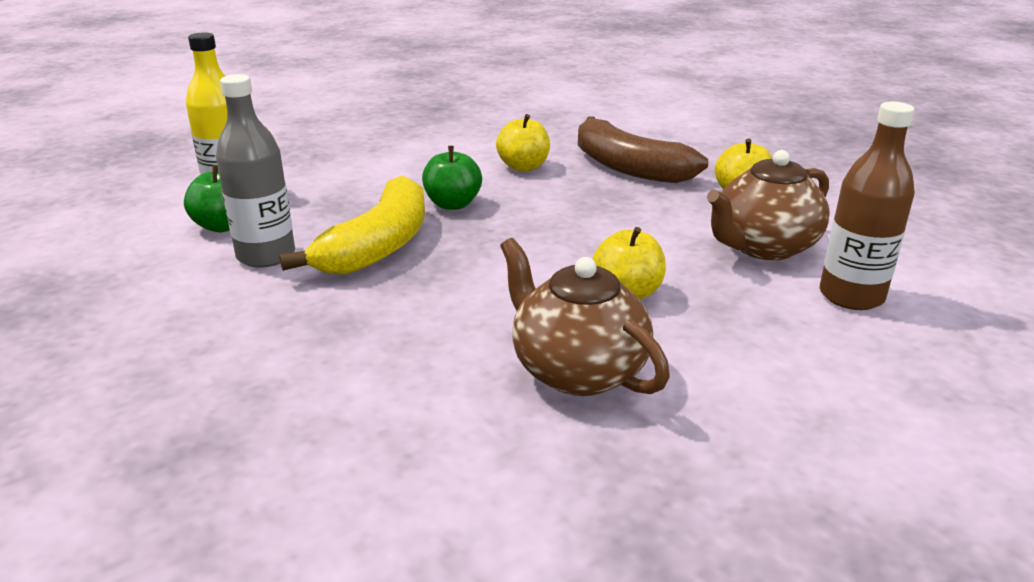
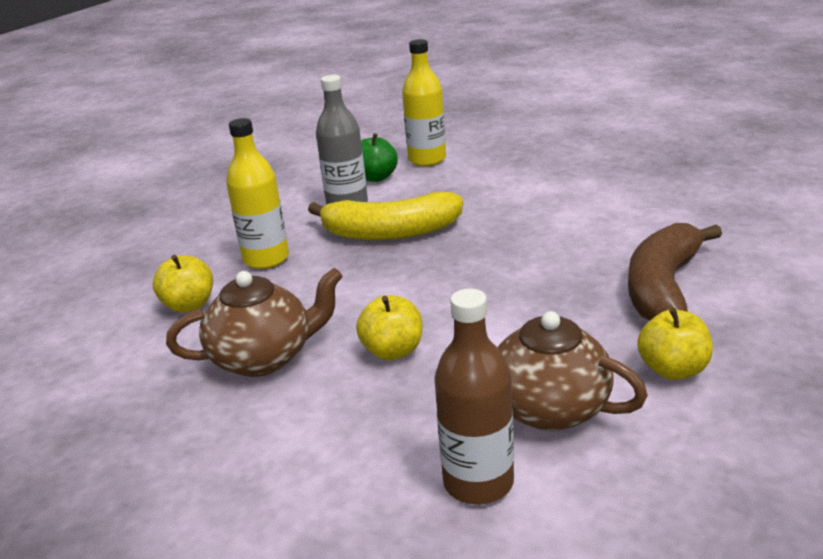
camera: 70 degrees right, 0 degrees up
green apple [422,146,482,210] -> none
yellow apple [496,114,550,172] -> yellow apple moved to [153,255,213,313]
brown teapot [500,238,670,396] -> brown teapot turned 45 degrees clockwise [166,268,343,377]
none -> yellow bottle [226,118,289,269]

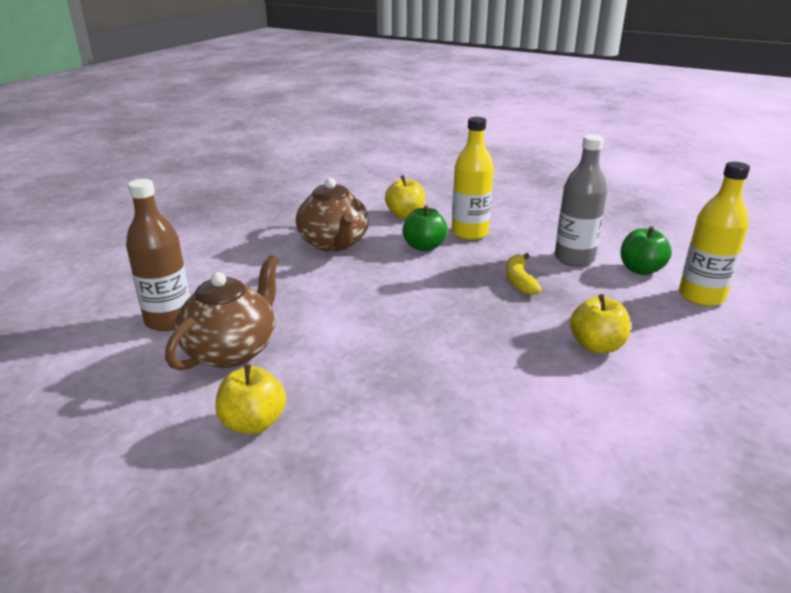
camera: 85 degrees right, 0 degrees up
yellow banana [308,192,463,240] -> yellow banana [506,253,542,295], size x0.51
yellow apple [356,295,422,360] -> yellow apple moved to [570,294,630,353]
brown banana [628,223,722,321] -> none
none -> green apple [402,205,448,251]

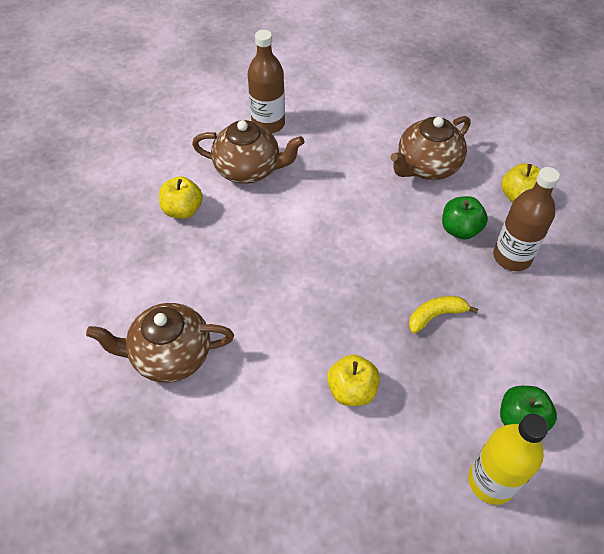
camera: 70 degrees right, 25 degrees up
yellow bottle [452,117,494,240] -> brown bottle [493,167,560,271]
grey bottle [555,135,607,267] -> none
none -> brown teapot [86,303,234,383]

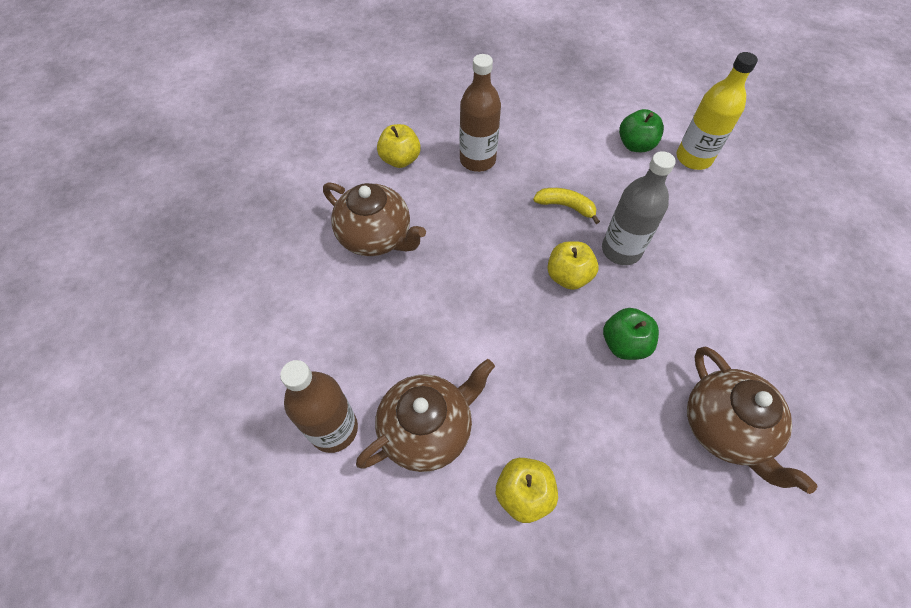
camera: 105 degrees left, 5 degrees up
brown teapot [192,120,304,184] -> brown teapot turned 60 degrees clockwise [356,359,495,472]
yellow apple [327,354,380,406] -> yellow apple moved to [547,241,598,290]
yellow banana [409,296,478,333] -> yellow banana turned 150 degrees clockwise [533,188,600,224]
green apple [442,196,488,240] -> green apple moved to [603,308,659,360]
none -> grey bottle [602,151,676,265]

